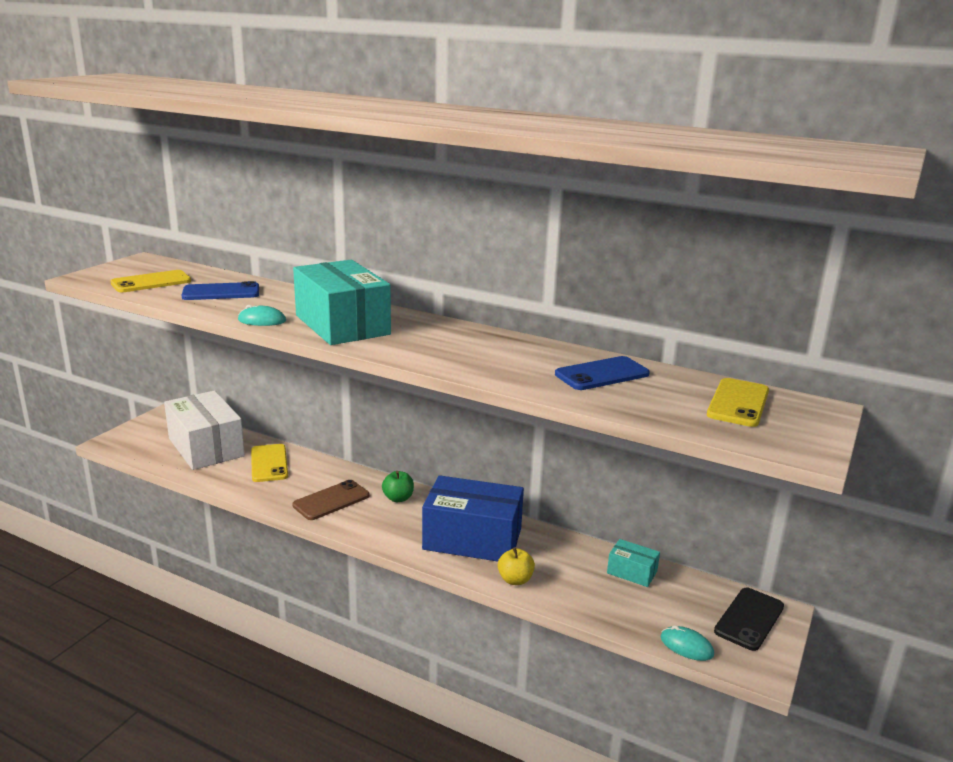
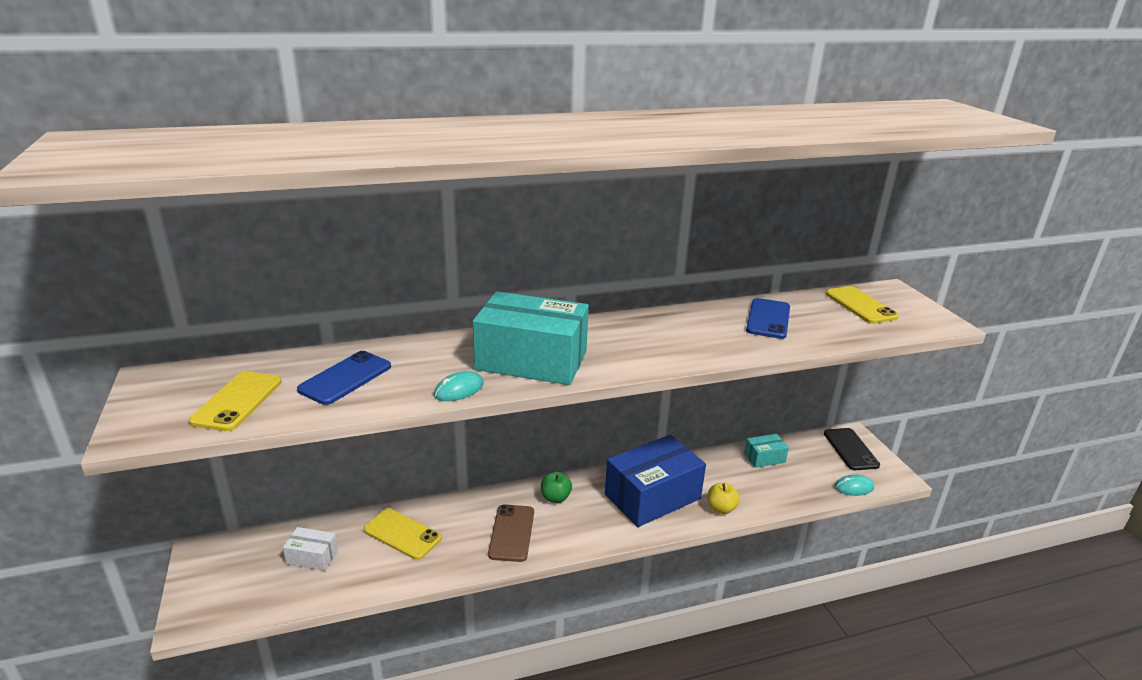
camera: 45 degrees left, 5 degrees up
white box [164,391,245,470] -> white box [283,527,338,571], size x0.46

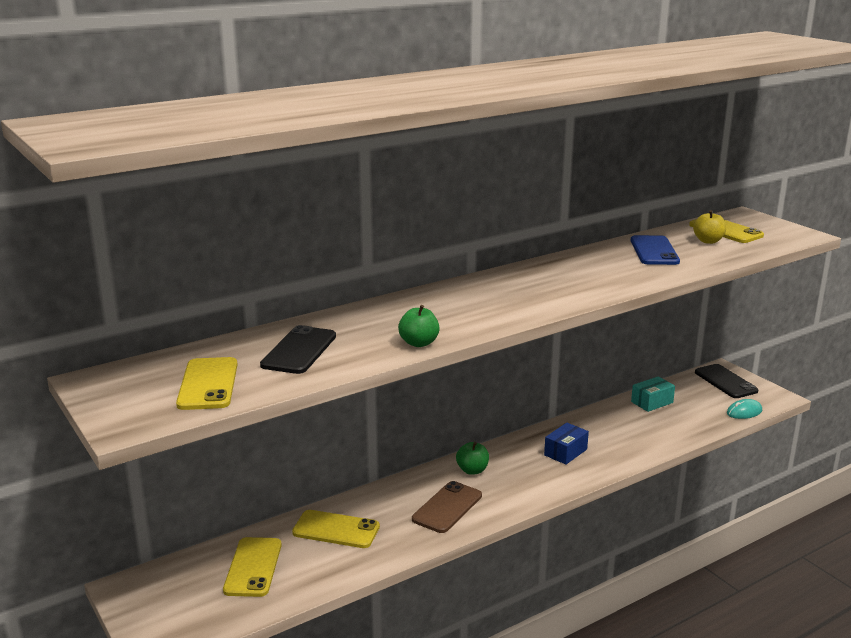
camera: 15 degrees left, 5 degrees down
white box [283,527,338,571] -> yellow phone [223,537,282,597]
blue phone [297,351,391,405] -> black phone [260,325,336,374]
turquoise mouse [434,371,484,401] -> green apple [398,305,440,347]
turquoise box [473,291,589,385] -> none
brown phone [488,504,534,562] -> brown phone turned 45 degrees clockwise [412,481,482,533]
blue box [605,435,706,527] -> blue box [544,423,589,465], size x0.46
yellow apple [708,483,740,514] -> yellow apple moved to [693,210,727,244]

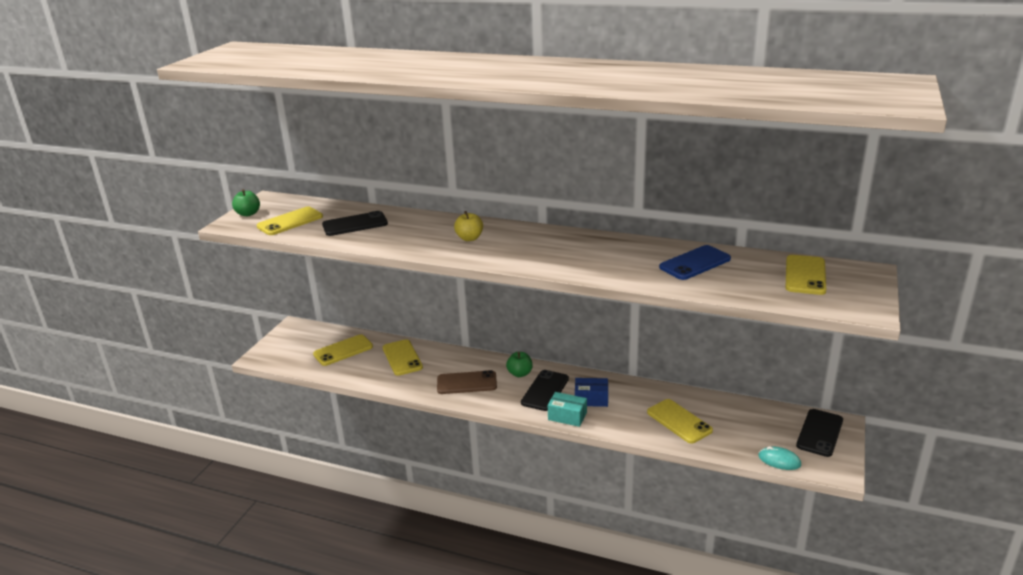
camera: 55 degrees right, 5 degrees up
green apple [398,305,440,347] -> green apple moved to [232,189,260,216]
turquoise box [631,376,675,412] -> turquoise box moved to [548,392,587,427]
yellow apple [693,210,727,244] -> yellow apple moved to [454,211,483,241]
none -> black phone [521,370,569,411]
none -> yellow phone [647,399,713,443]

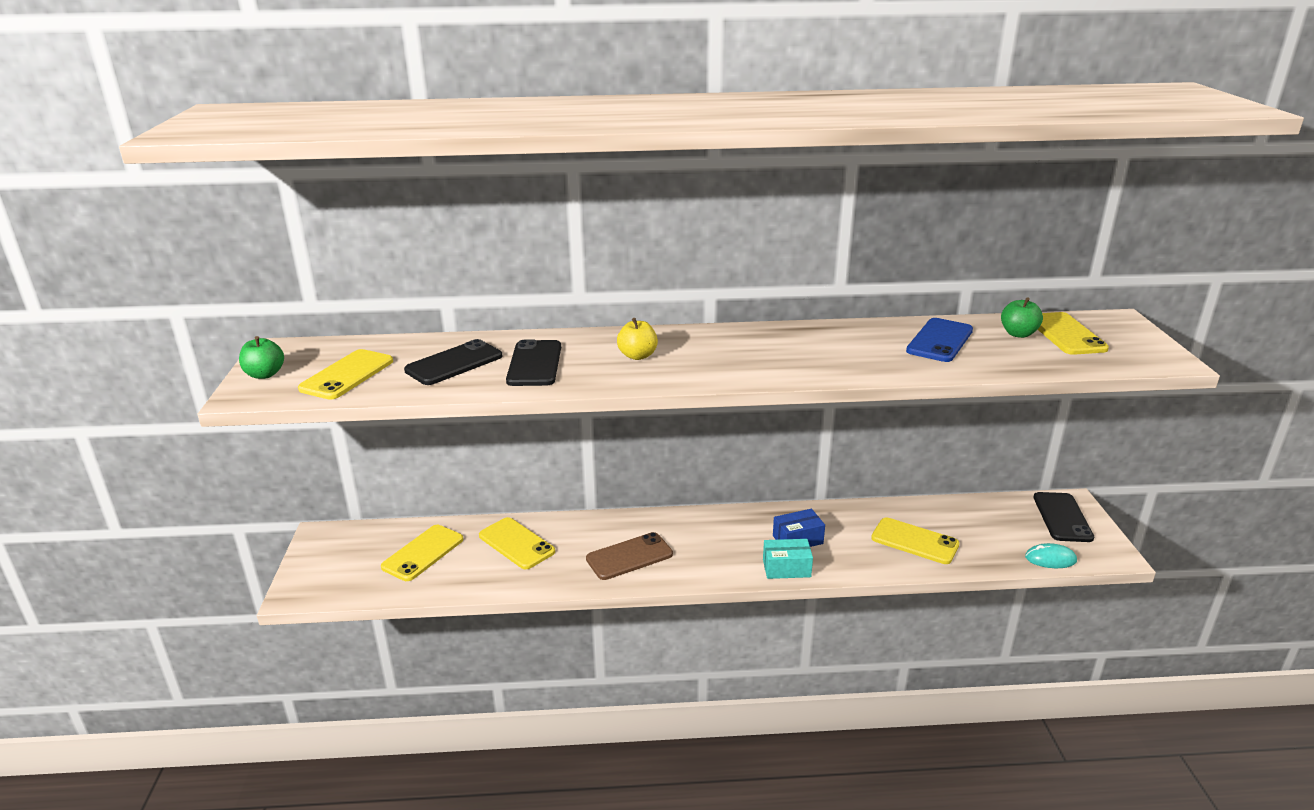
camera: 25 degrees left, 0 degrees up
green apple [506,352,533,377] -> green apple moved to [1001,297,1043,338]
black phone [521,370,569,411] -> black phone moved to [506,339,561,386]

